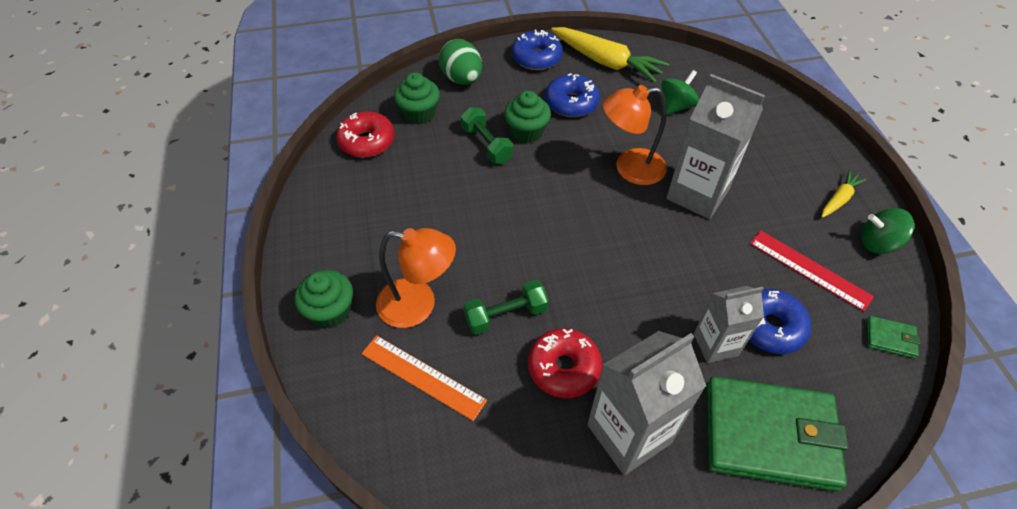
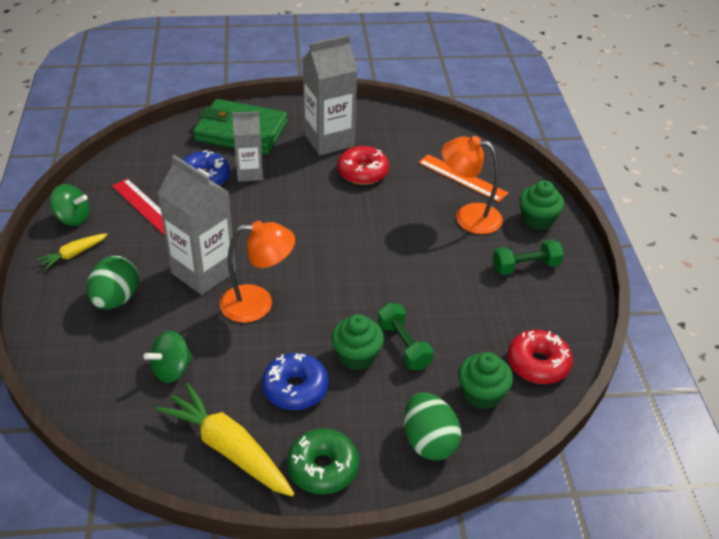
camera: 175 degrees left, 10 degrees down
green dumbbell [464,280,549,335] -> green dumbbell moved to [493,239,564,275]
blue donut [512,29,563,70] -> green donut [287,428,359,495]
green wallet [866,316,920,359] -> none
none -> green egg [87,256,139,309]

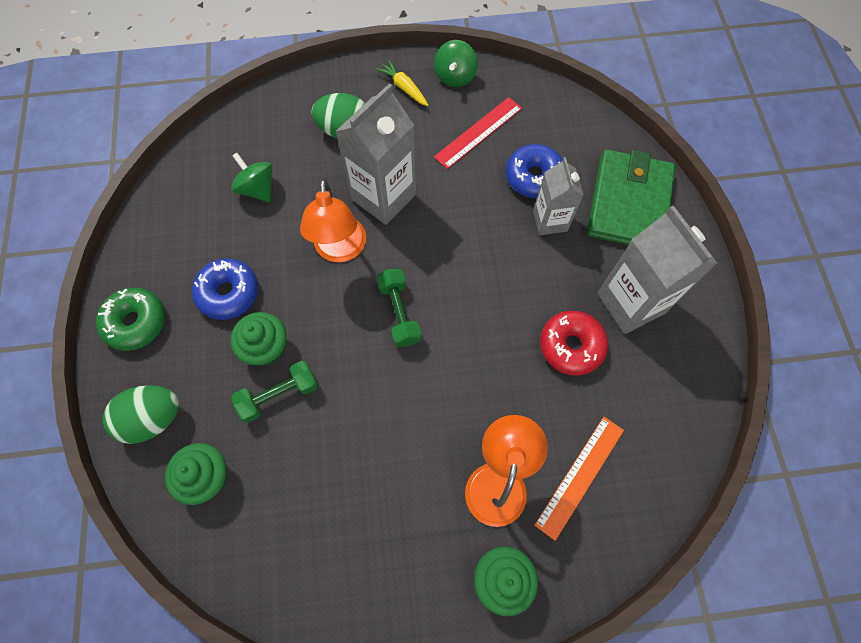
camera: 90 degrees right, 25 degrees up
yellow carrot [156,383,295,497] -> none
green dumbbell [493,239,564,275] -> green dumbbell moved to [376,269,422,347]
red donut [507,330,573,384] -> none

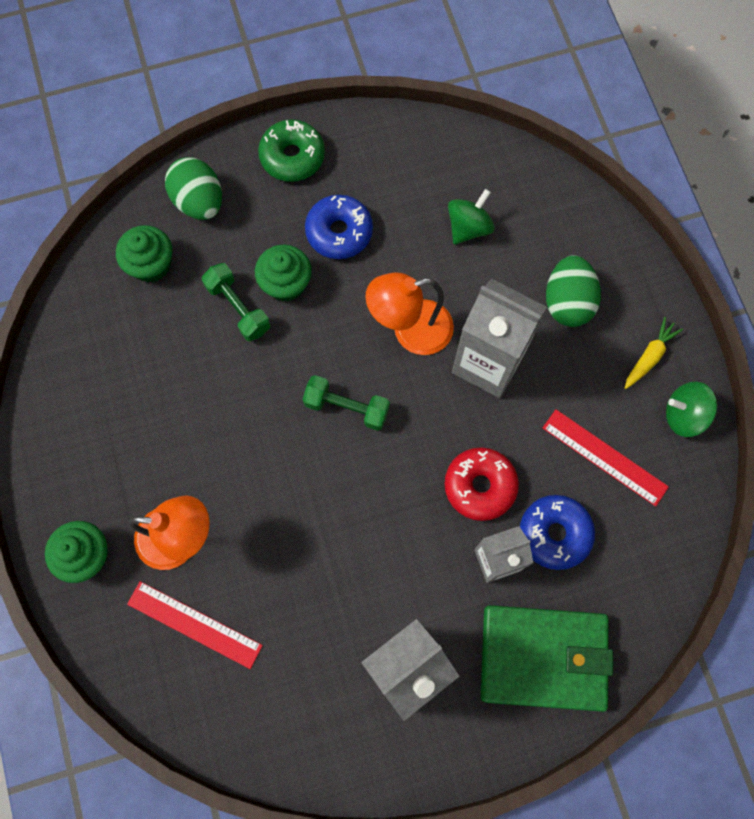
camera: 80 degrees right, 5 degrees up
green dumbbell [376,269,422,347] -> green dumbbell turned 45 degrees clockwise [303,375,390,431]
orange ruler [534,417,624,541] -> red ruler [127,581,263,669]
red donut [540,311,608,376] -> red donut moved to [445,447,519,521]

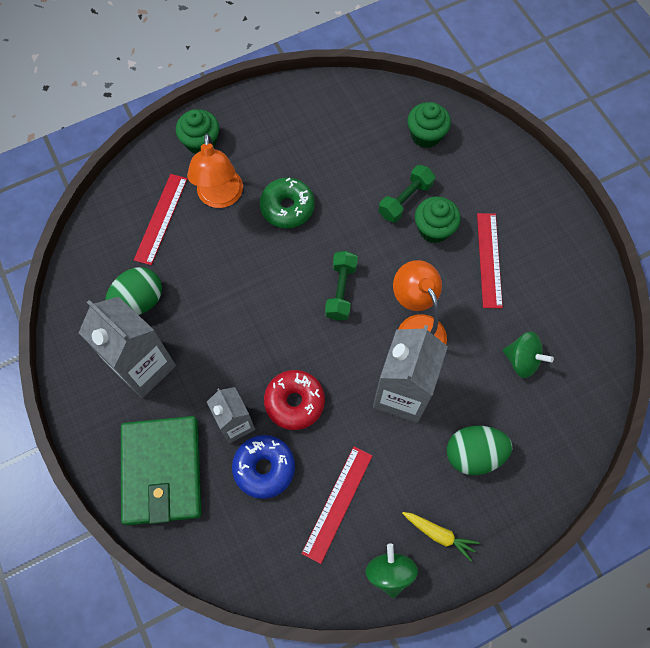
camera: 80 degrees right, 5 degrees down
green egg [165,157,222,220] -> green egg moved to [105,267,162,315]
green donut [258,119,325,182] -> green donut moved to [260,178,315,228]
blue donut [305,195,373,259] -> red ruler [477,213,503,308]

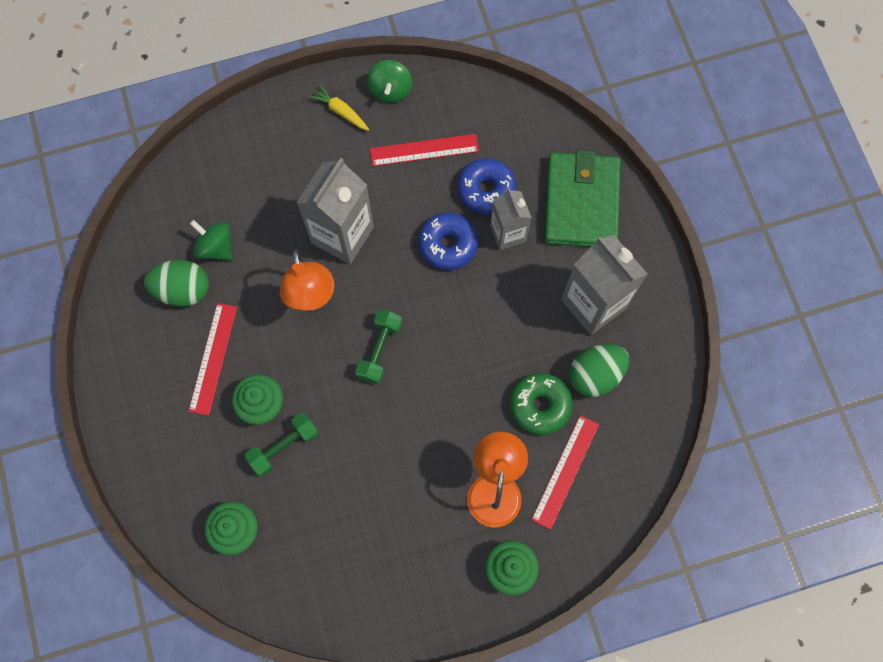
camera: 170 degrees left, 5 degrees up
green donut [260,178,315,228] -> green donut moved to [510,373,573,435]
red donut [264,370,325,430] -> blue donut [418,212,478,270]
red ruler [301,447,372,564] -> red ruler turned 45 degrees clockwise [370,134,479,166]
green egg [447,426,512,475] -> green egg moved to [145,260,209,307]

